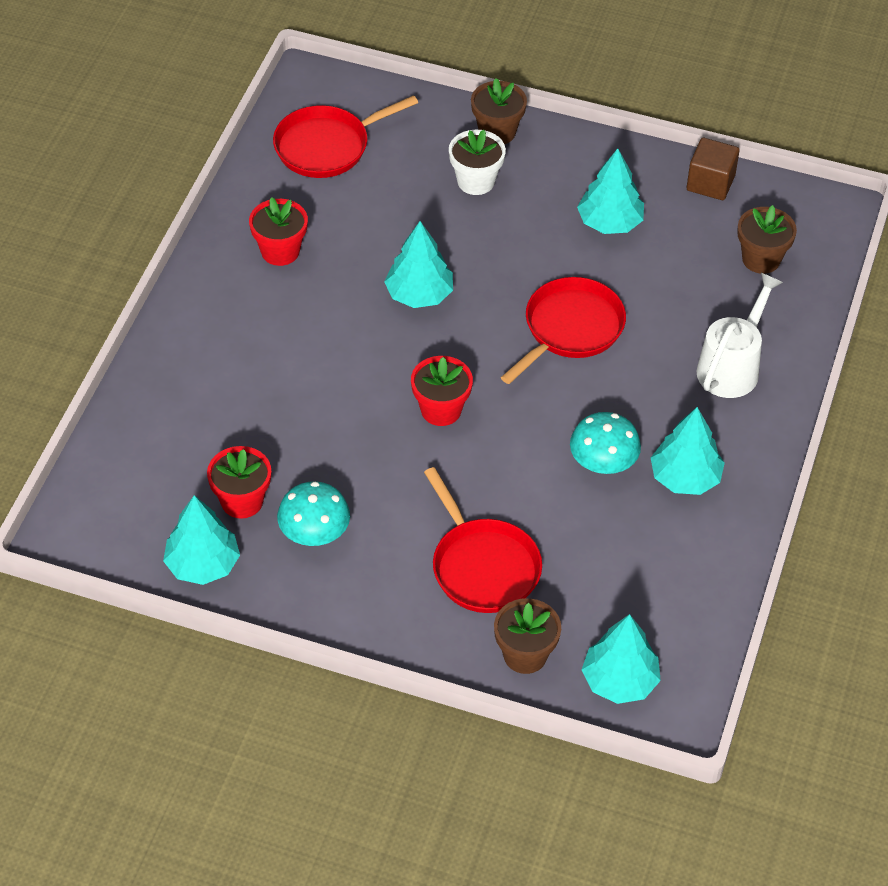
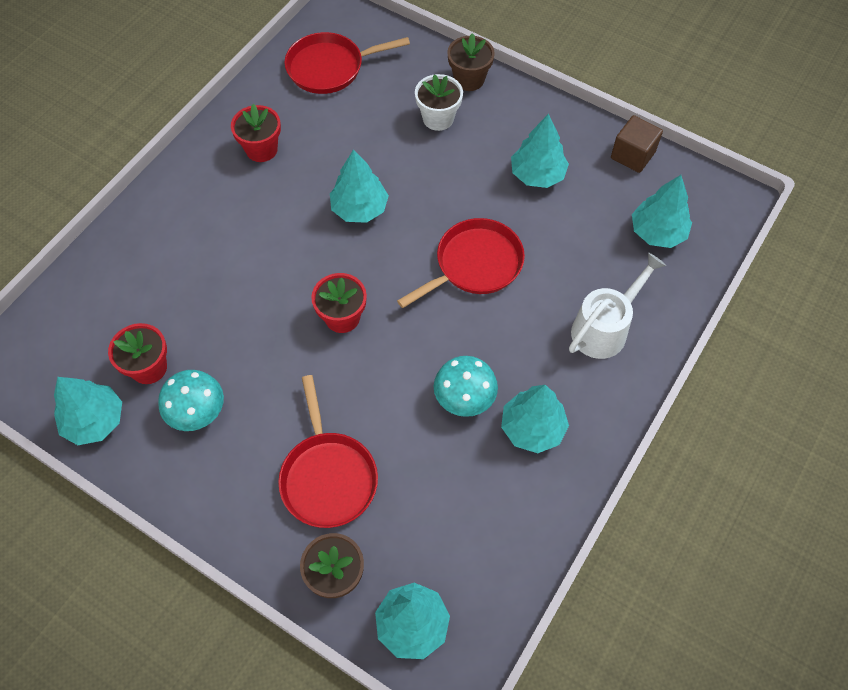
camera: 15 degrees right, 10 degrees up
brown flower pot [737,205,797,274] -> turquoise tree [632,175,692,248]

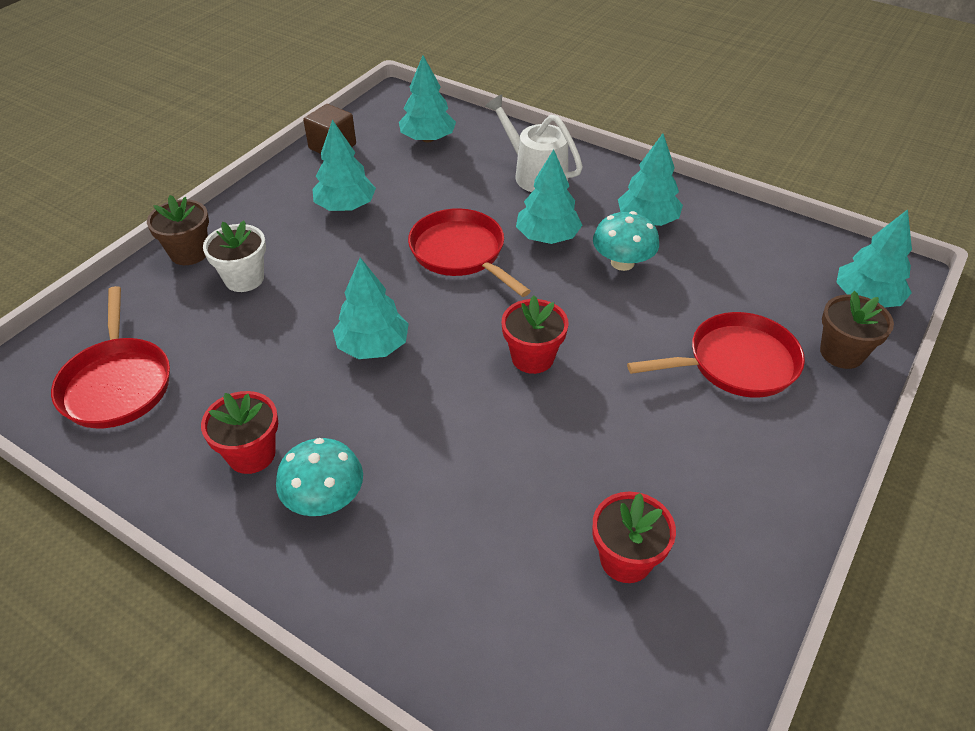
camera: 90 degrees left, 15 degrees down
turquoise tree [54,377,122,445] -> turquoise tree moved to [516,149,582,244]
turquoise mushroom [158,370,224,431] -> turquoise mushroom moved to [276,438,363,516]

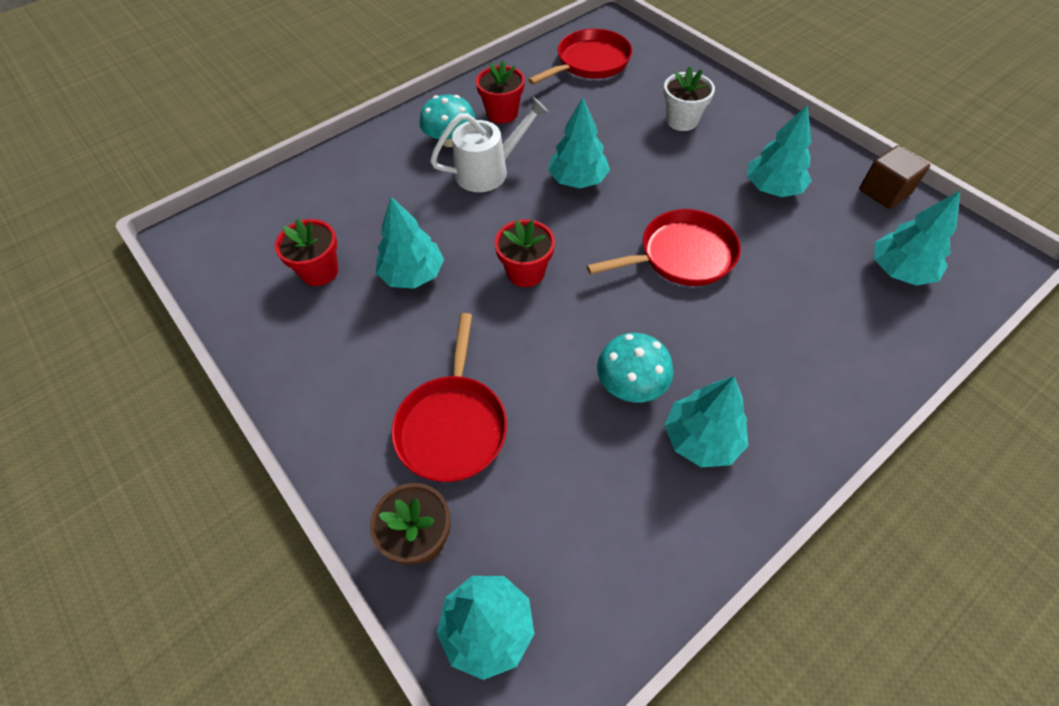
camera: 110 degrees right, 10 degrees up
red pan [51,286,170,428] -> red pan turned 135 degrees clockwise [528,29,632,85]
brown flower pot [147,195,209,265] -> none
white watering can [485,95,583,192] -> white watering can moved to [430,97,548,192]
turquoise tree [516,149,582,244] -> turquoise tree moved to [376,197,444,289]

